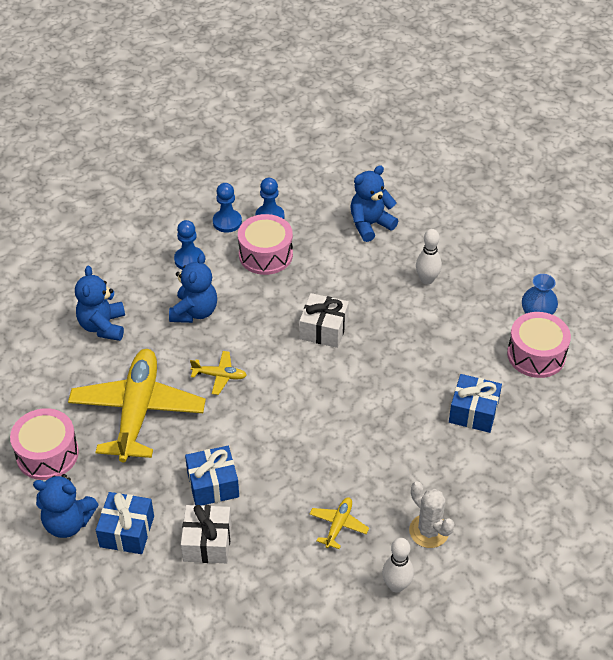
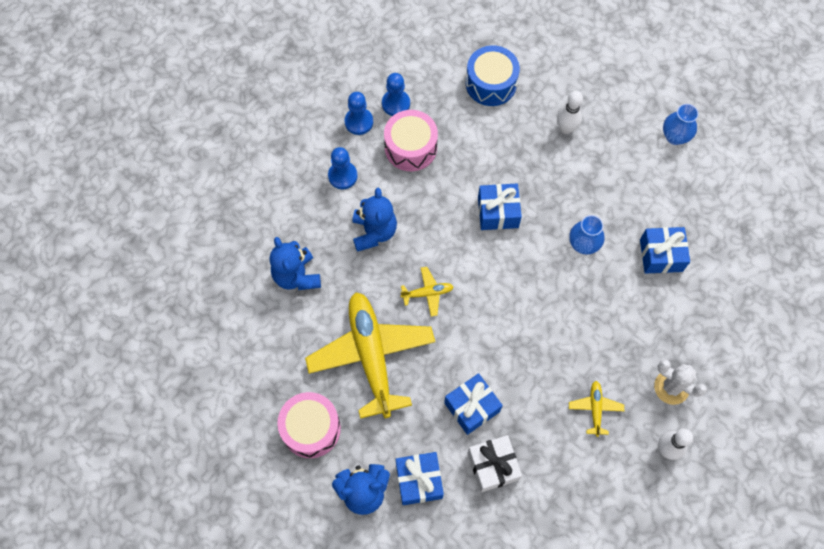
camera: 20 degrees left, 20 degrees up
white gift [299,293,349,348] -> blue gift [478,184,522,230]
blue teddy bear [350,165,398,242] -> blue drum [466,45,520,106]
pink drum [507,312,571,378] -> none
none -> blue vase [569,215,605,254]

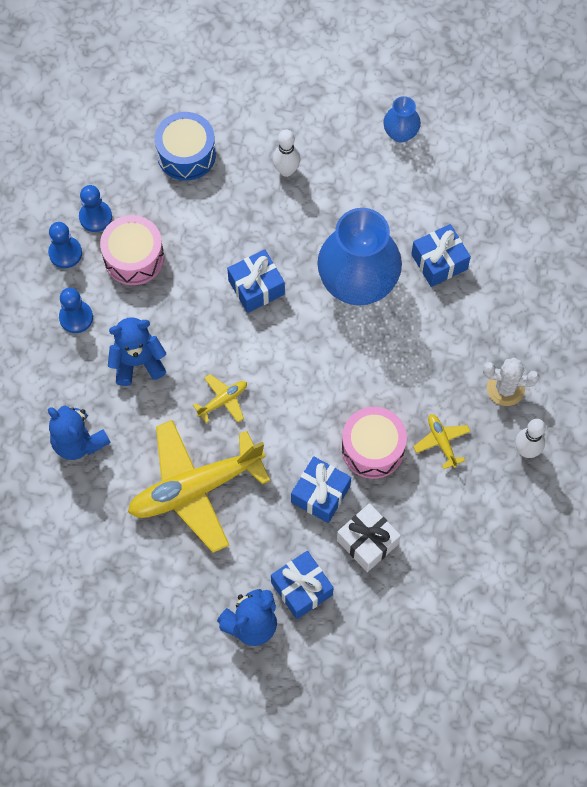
camera: 25 degrees left, 0 degrees up
pink drum [277,392,341,458] -> pink drum moved to [341,407,407,479]
yellow plane [305,292,435,419] -> yellow plane turned 75 degrees counterclockwise [128,420,271,553]
blue teddy bear [352,188,397,252] -> blue teddy bear turned 75 degrees counterclockwise [108,317,166,386]
blue vase [569,215,605,254] -> blue vase [317,208,402,306], size x2.15

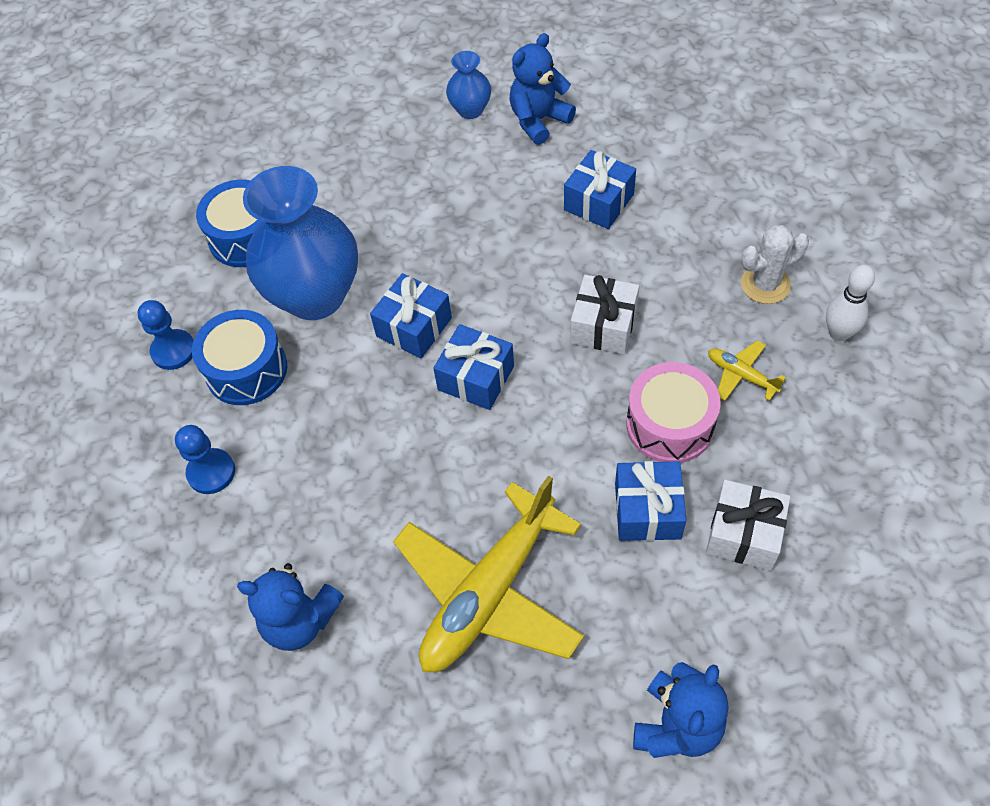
camera: 25 degrees left, 10 degrees down
blue pawn [48,222,82,268] -> none
pink drum [100,215,164,285] -> blue drum [192,310,287,405]
blue teddy bear [108,317,166,386] -> blue teddy bear moved to [509,33,576,145]
yellow plane [193,374,247,423] -> none
blue gift [271,551,334,619] -> blue gift moved to [433,324,514,410]
white bowling pin [273,130,300,177] -> none
blue vase [317,208,402,306] -> blue vase moved to [243,166,358,320]
none -> white gift [570,275,639,354]

